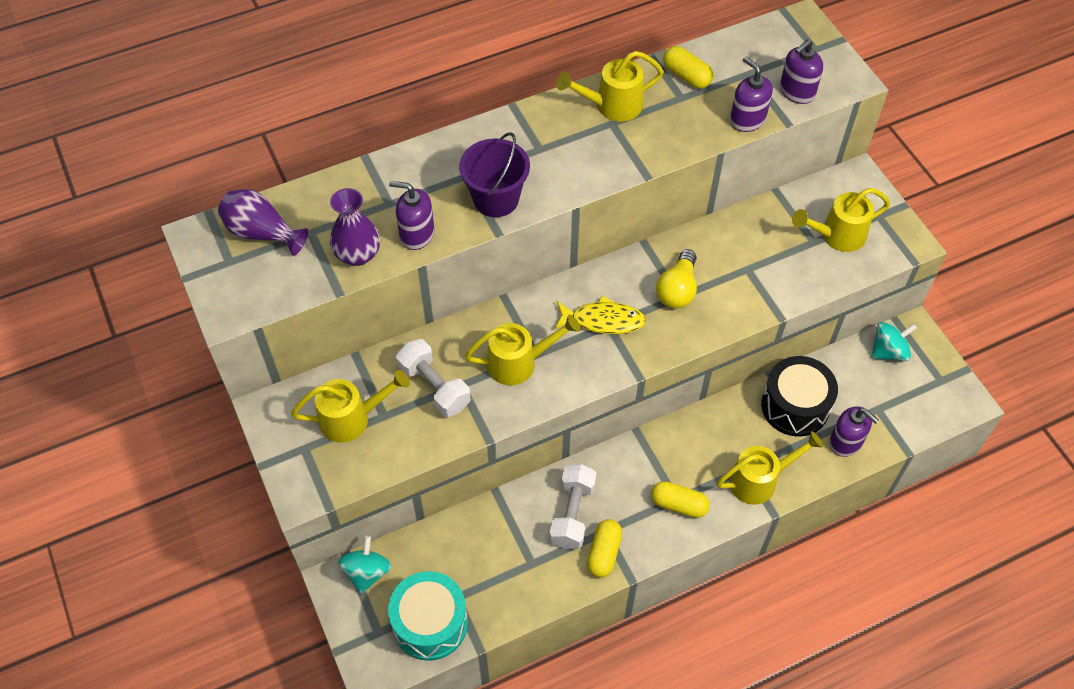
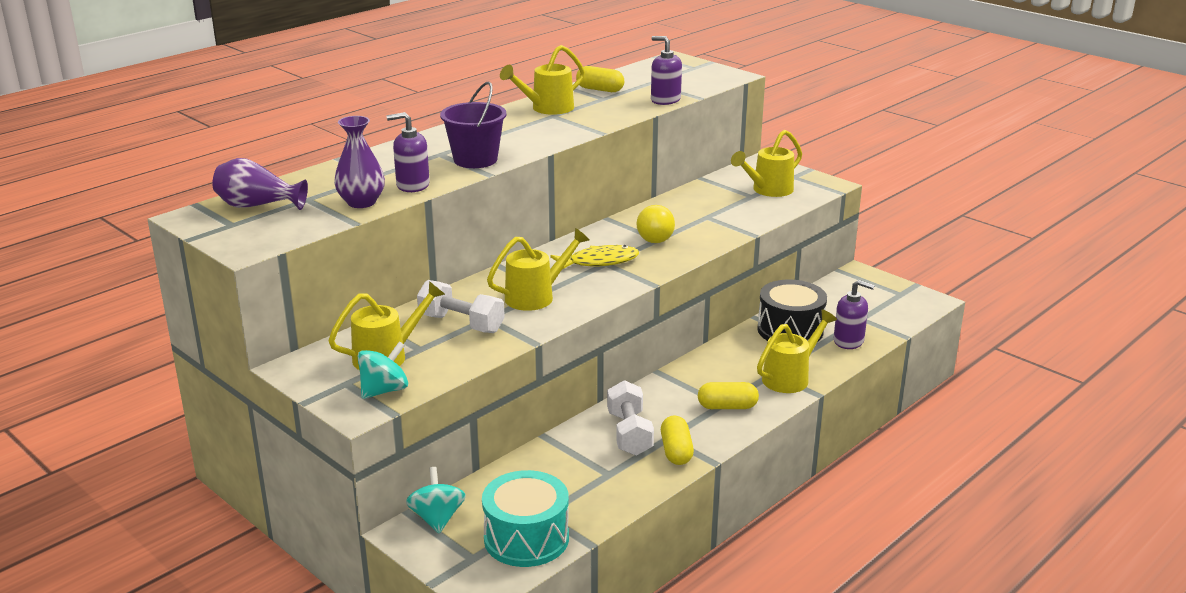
camera: 20 degrees left, 30 degrees down
purple soap dispenser [780,39,823,104] -> none
turquoise spinning top [871,322,917,361] -> turquoise spinning top moved to [358,341,408,399]

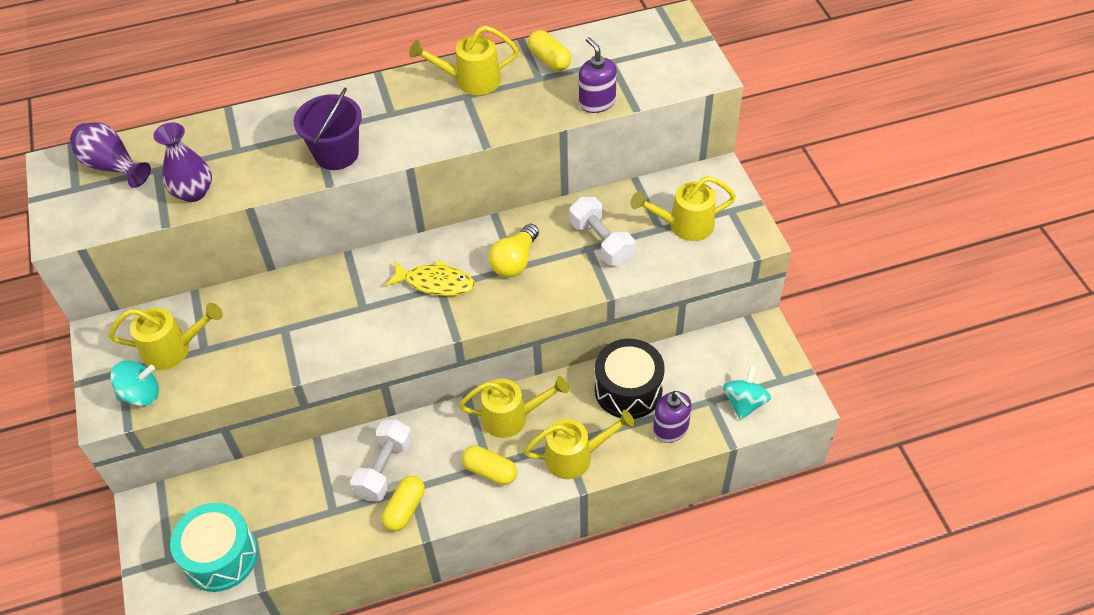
camera: 30 degrees right, 25 degrees up
purple soap dispenser [387,112,430,192] -> none
turquoise spinning top [406,467,466,533] -> turquoise spinning top moved to [723,366,771,420]
white dumbbell [417,280,505,333] -> white dumbbell moved to [569,197,635,266]
yellow watering can [487,228,589,311] -> yellow watering can moved to [459,376,569,438]

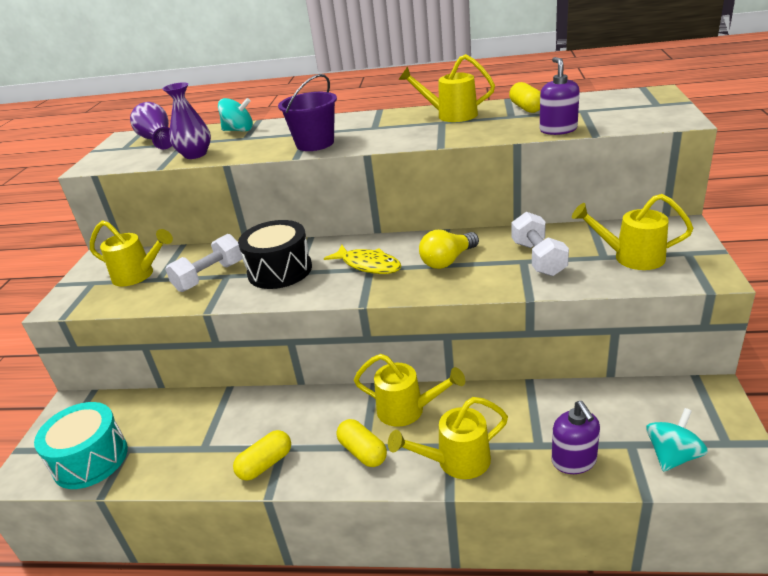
camera: 25 degrees right, 20 degrees down
turquoise spinning top [110,360,159,406] -> turquoise spinning top moved to [218,98,253,132]
white dumbbell [350,420,413,501] -> white dumbbell moved to [165,234,243,292]
yellow watering can [524,410,635,479] -> yellow watering can turned 150 degrees clockwise [388,397,508,479]
black drum [595,339,665,419] -> black drum moved to [238,220,312,289]

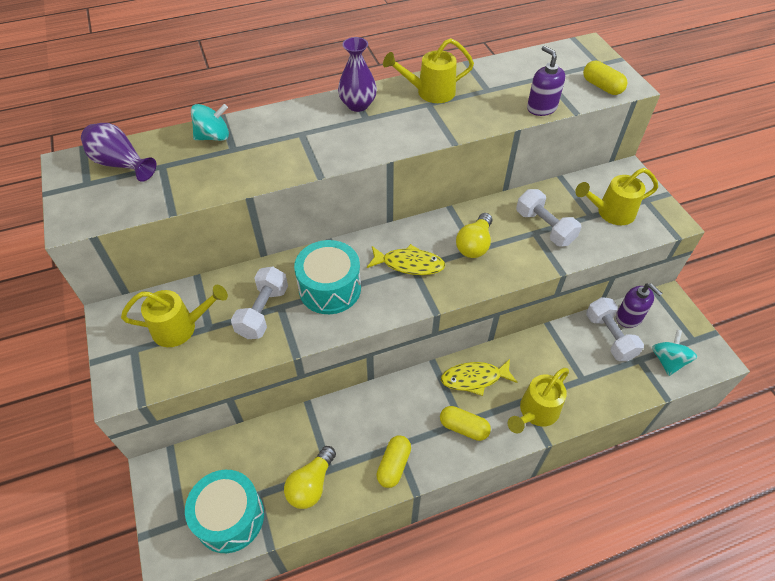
camera: 30 degrees left, 20 degrees up
purple vase [162,82,211,159] -> purple vase moved to [338,37,377,112]
black drum [238,220,312,289] -> turquoise drum [294,240,361,314]
purple bucket [278,74,337,151] -> none
yellow watering can [354,354,465,427] -> yellow fish [441,359,517,396]
yellow capsule [509,82,541,113] -> yellow capsule moved to [583,61,627,95]
purple soap dispenser [552,401,600,474] -> purple soap dispenser moved to [616,283,663,328]
none -> yellow light bulb [284,446,336,509]
none -> white dumbbell [586,297,644,361]

